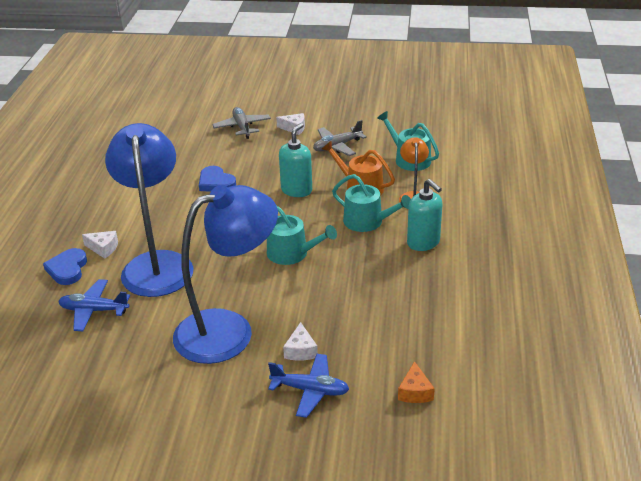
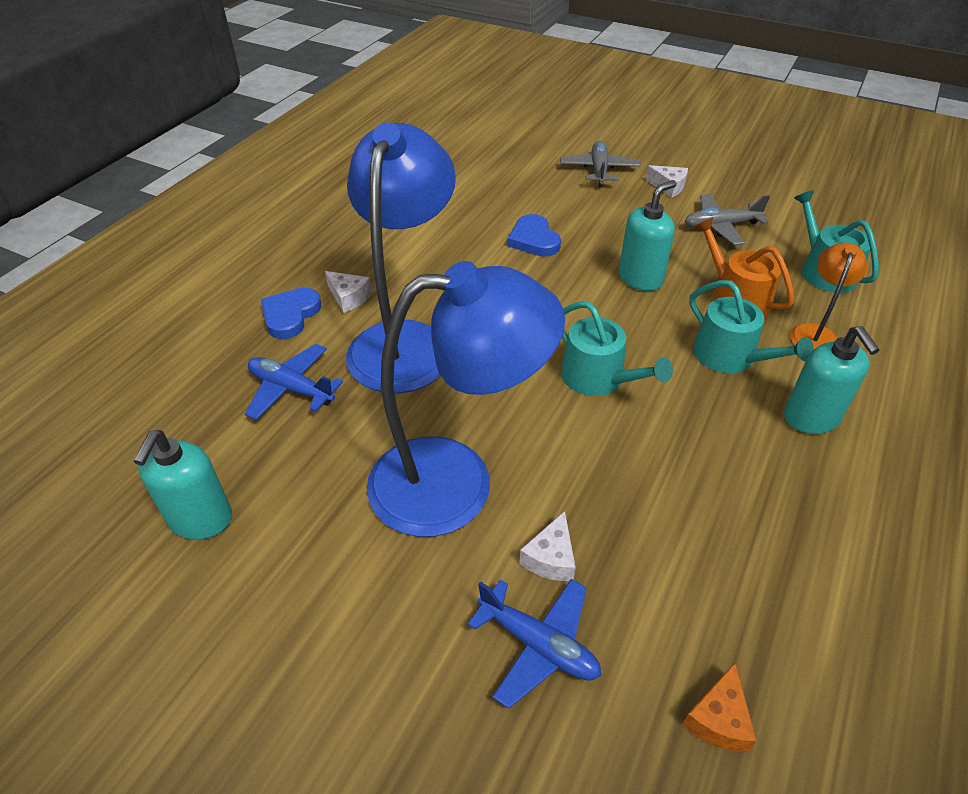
camera: 20 degrees right, 10 degrees up
none -> turquoise soap dispenser [133,430,232,540]

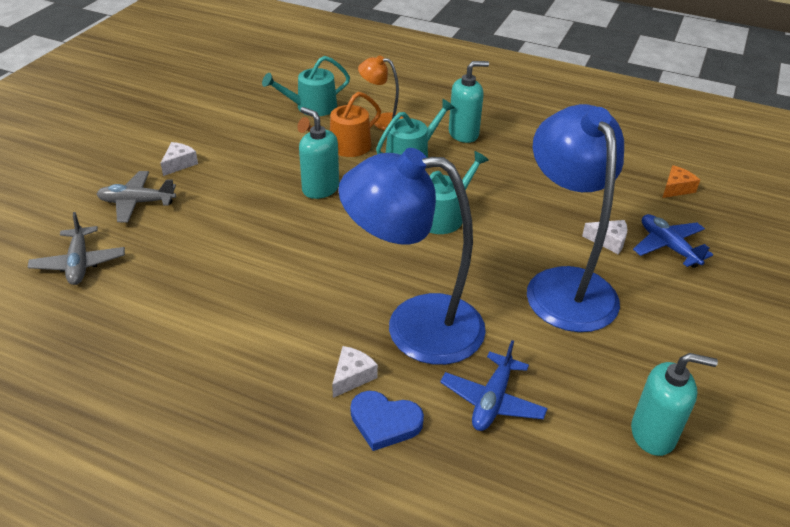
camera: 95 degrees left, 5 degrees down
blue plane [468,579,601,709] -> blue plane turned 60 degrees counterclockwise [633,214,713,268]
blue heart [507,214,561,257] -> none
orange cheese [682,663,757,752] -> orange cheese turned 60 degrees counterclockwise [662,165,700,198]
grey plane [685,194,770,245] -> grey plane moved to [28,212,125,285]

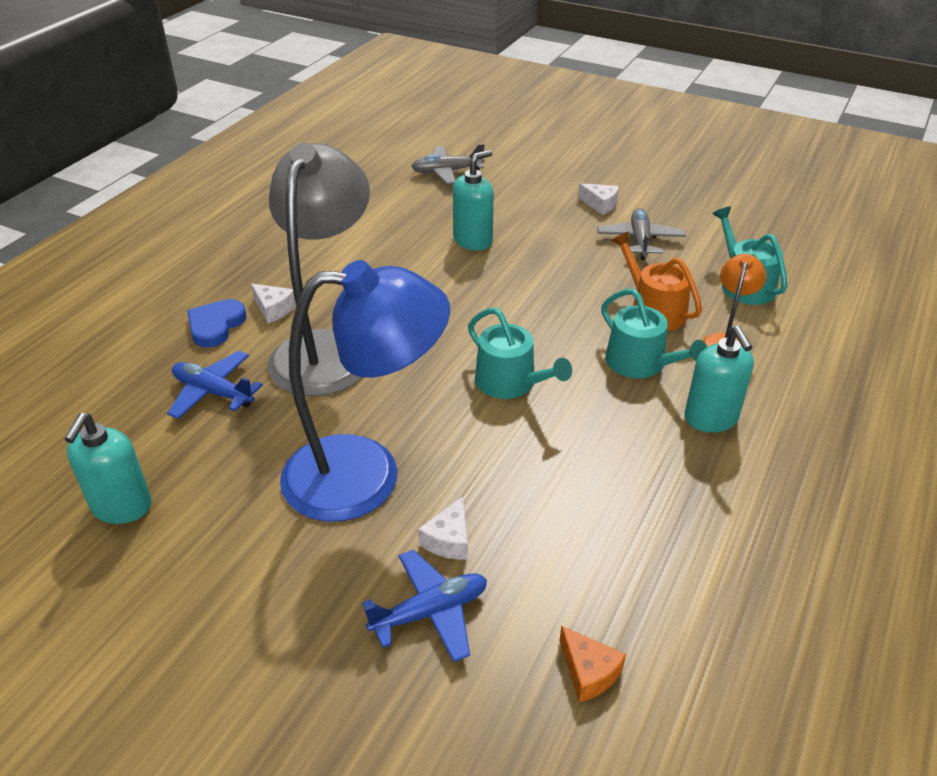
camera: 95 degrees right, 0 degrees up
grey plane [97,171,176,223] -> grey plane moved to [597,208,686,260]
turquoise soap dispenser [299,107,339,199] -> turquoise soap dispenser moved to [453,150,494,251]
blue lamp [338,148,486,365] -> grey lamp [267,143,370,397]

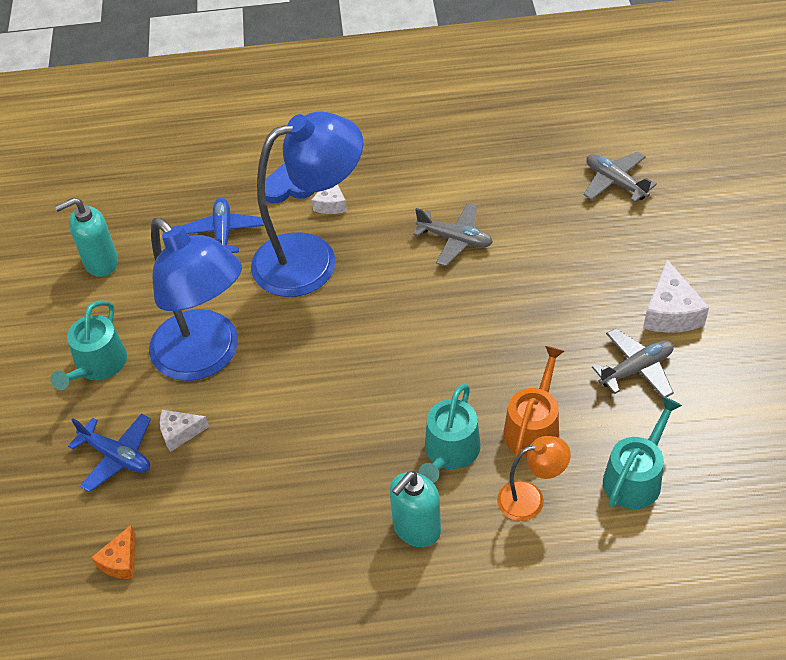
camera: 60 degrees right, 10 degrees up
grey lamp [267,143,370,397] -> blue lamp [251,112,363,297]
turquoise soap dispenser [453,150,494,251] -> none
turquoise watering can [468,308,572,399] -> turquoise watering can moved to [51,300,127,390]
white cheese [578,183,619,215] -> white cheese [643,260,709,333], size x1.63
none -> grey plane [413,203,493,266]

